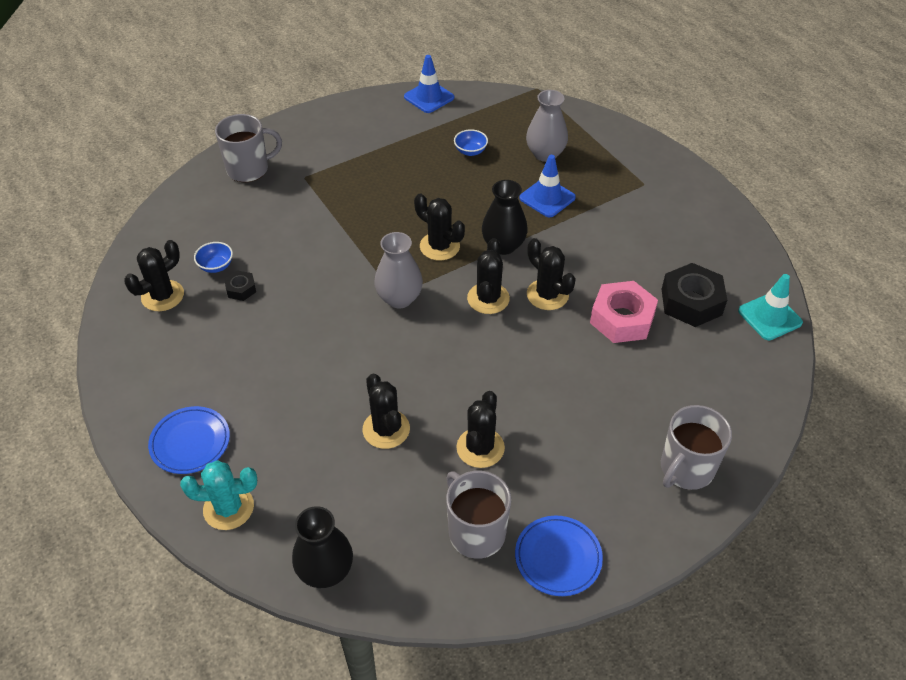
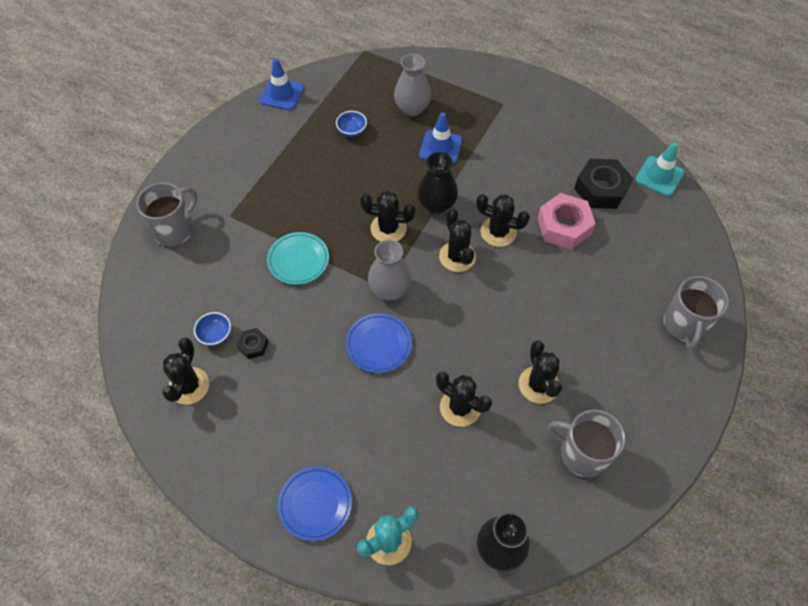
camera: 30 degrees left, 10 degrees up
blue plate [515,516,603,596] -> blue plate moved to [346,313,412,373]
none -> turquoise plate [267,232,329,285]

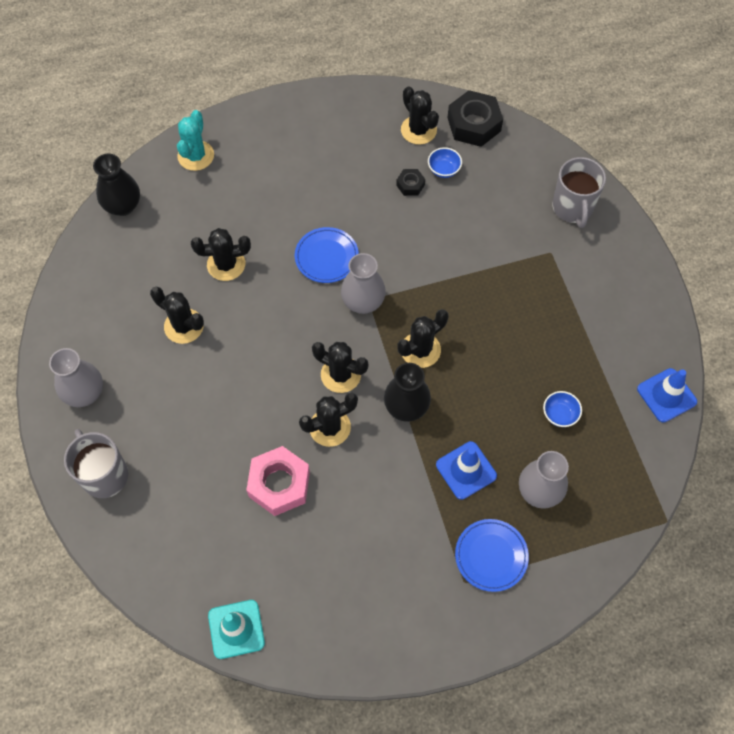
camera: 135 degrees right, 5 degrees up
turquoise plate [267,232,329,285] -> none
blue plate [278,466,352,541] -> blue plate moved to [455,519,529,592]
grey mug [548,410,625,478] -> none
black nut [574,159,633,209] -> black nut moved to [447,90,503,147]
none -> grey vase [49,348,103,407]

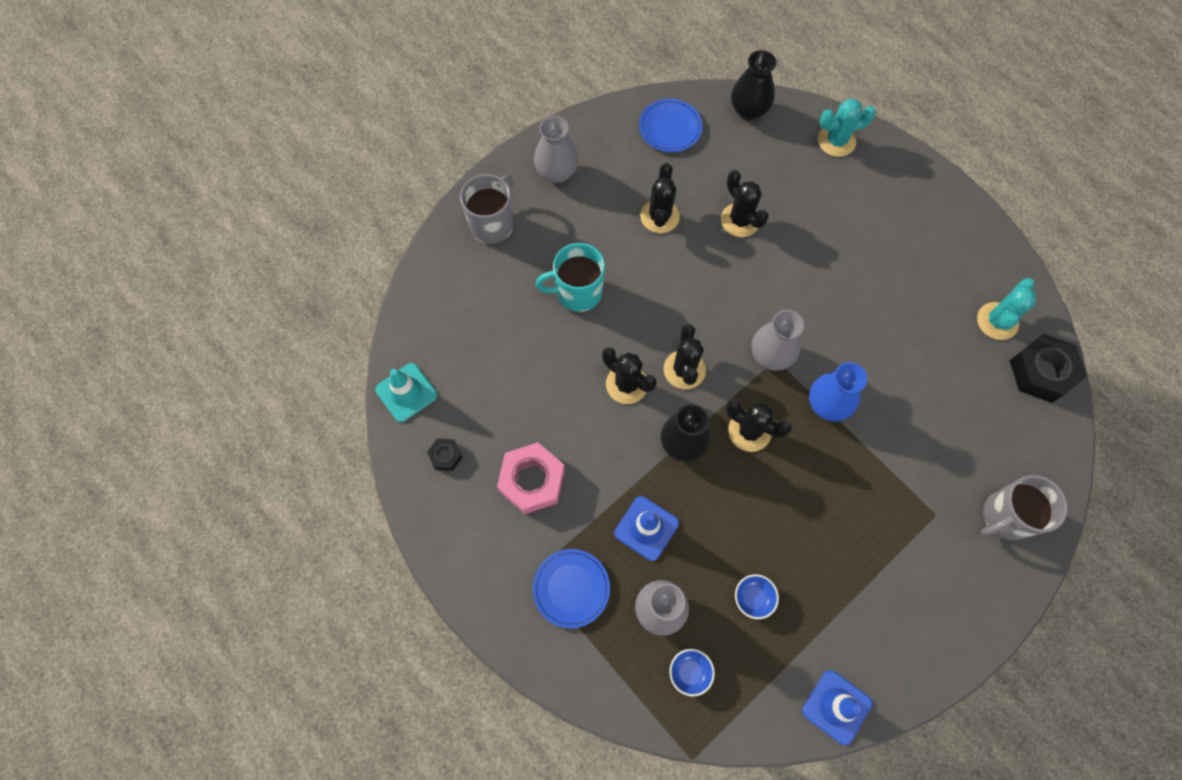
camera: 65 degrees right, 5 degrees up
pink nut [246,446,310,516] -> pink nut moved to [497,442,565,514]
blue plate [295,227,359,283] -> blue plate moved to [639,99,702,152]
black nut [396,169,425,196] -> black nut moved to [427,438,463,471]
black cactus [401,86,439,145] -> turquoise cactus [977,278,1036,340]
blue bowl [428,147,462,178] -> blue bowl moved to [669,649,715,697]
none -> turquoise mug [536,243,605,312]
none -> blue vase [809,362,867,422]

